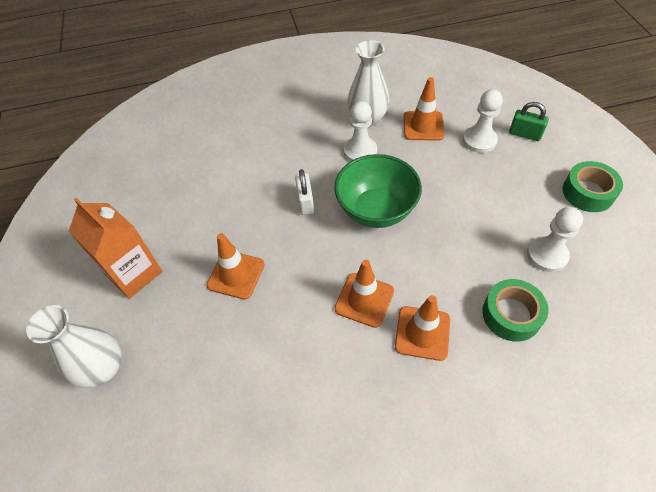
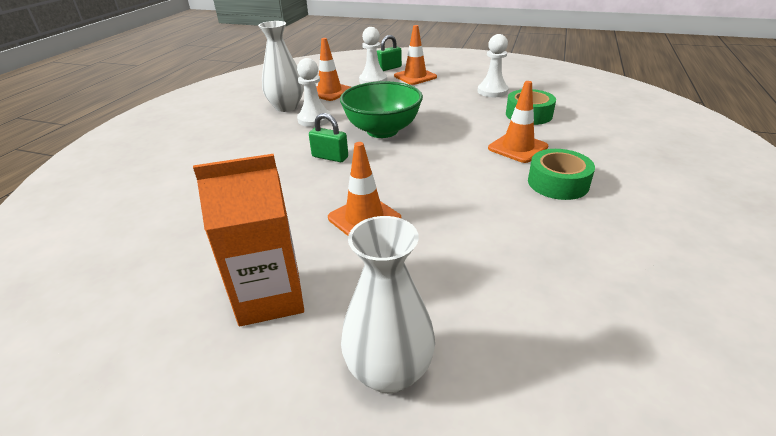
camera: 60 degrees left, 20 degrees down
white padlock [295,169,314,215] -> green padlock [309,113,348,162]
orange traffic cone [334,260,394,328] -> orange traffic cone moved to [394,25,437,85]
green tape [562,161,623,212] -> green tape moved to [528,149,595,200]

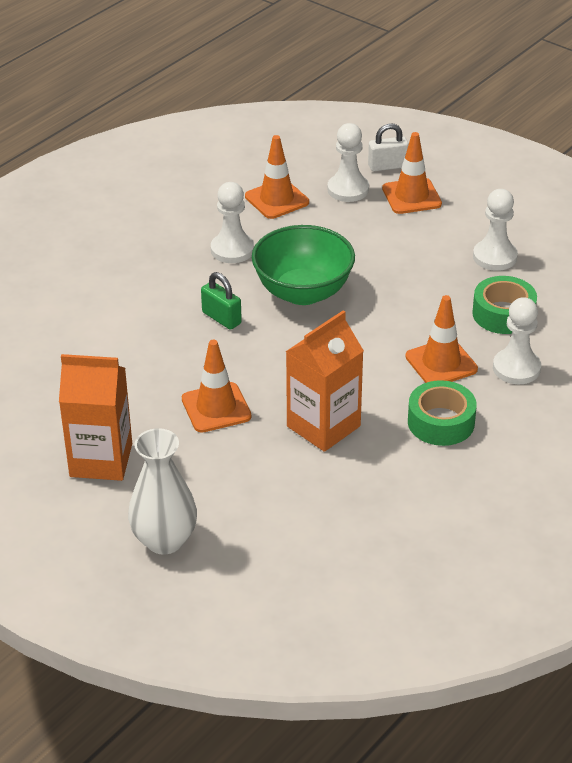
camera: 20 degrees right, 5 degrees up
white vase [258,21,304,112] -> none
green padlock [377,35,402,71] -> white padlock [368,123,409,171]
none -> orange carton [286,311,364,452]
none -> white pawn [493,297,541,384]

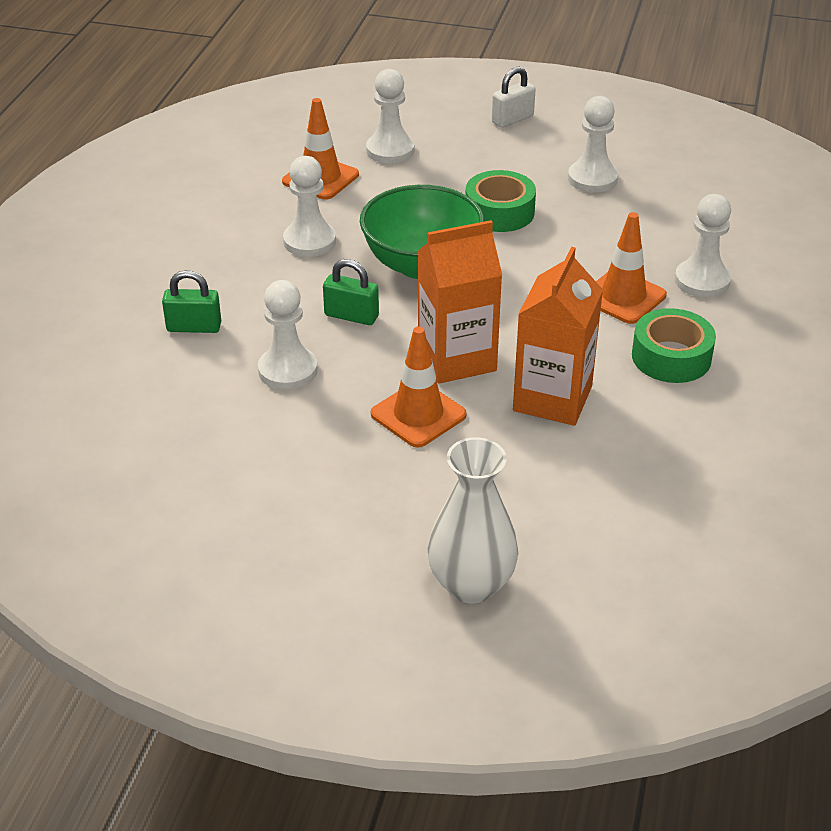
camera: 25 degrees left, 0 degrees up
orange carton [59,354,132,481] -> orange carton moved to [418,220,502,384]
white padlock [368,123,409,171] -> white padlock moved to [492,67,536,128]
orange traffic cone [382,132,442,214] -> none
green tape [472,276,537,334] -> green tape moved to [466,170,536,232]
none -> green padlock [162,270,221,333]
none -> white pawn [258,280,318,390]

